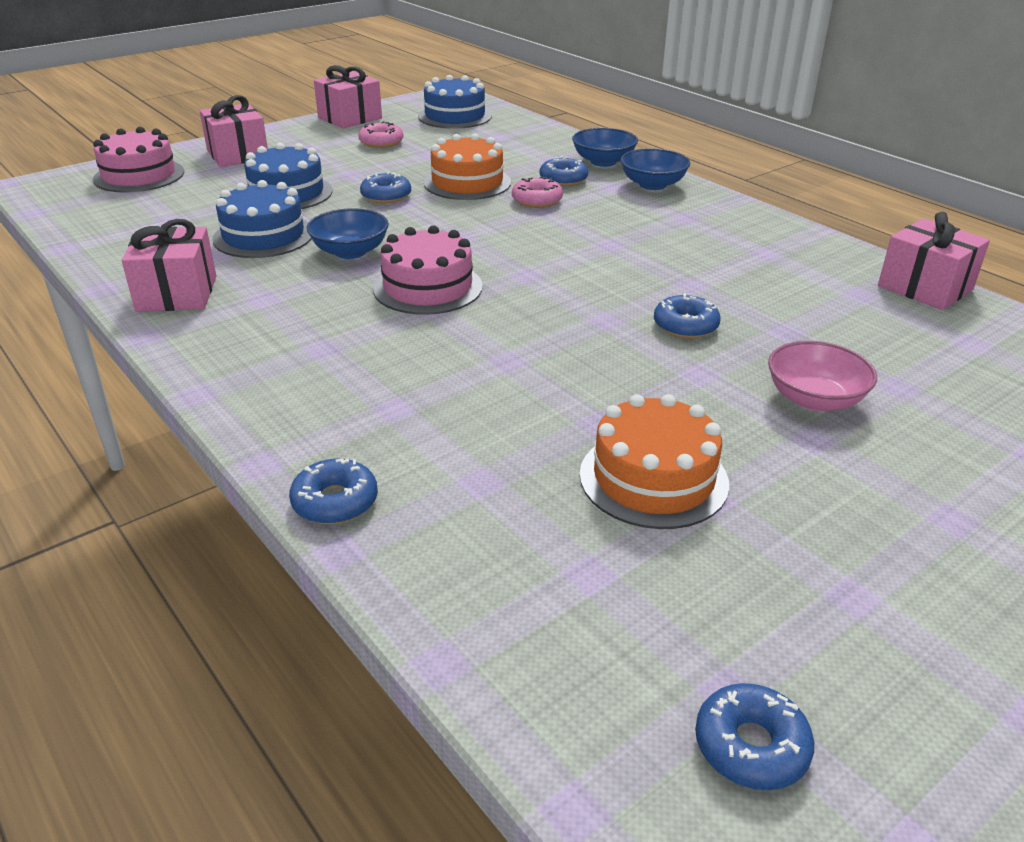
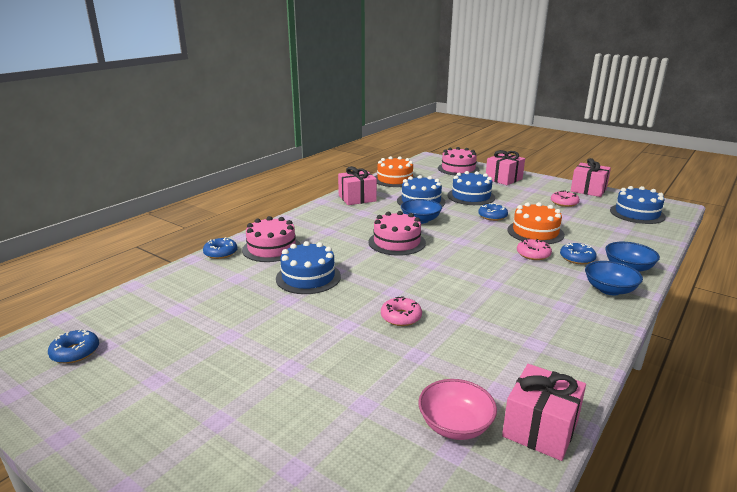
camera: 75 degrees right, 10 degrees down
orange cake [580,394,729,529] -> orange cake moved to [375,156,416,187]
blue donut [654,293,721,339] -> pink donut [381,296,422,326]
pink bowl [768,341,877,411] -> pink bowl moved to [418,379,497,440]
none -> pink cake [242,216,301,262]
none -> blue cake [276,241,341,294]

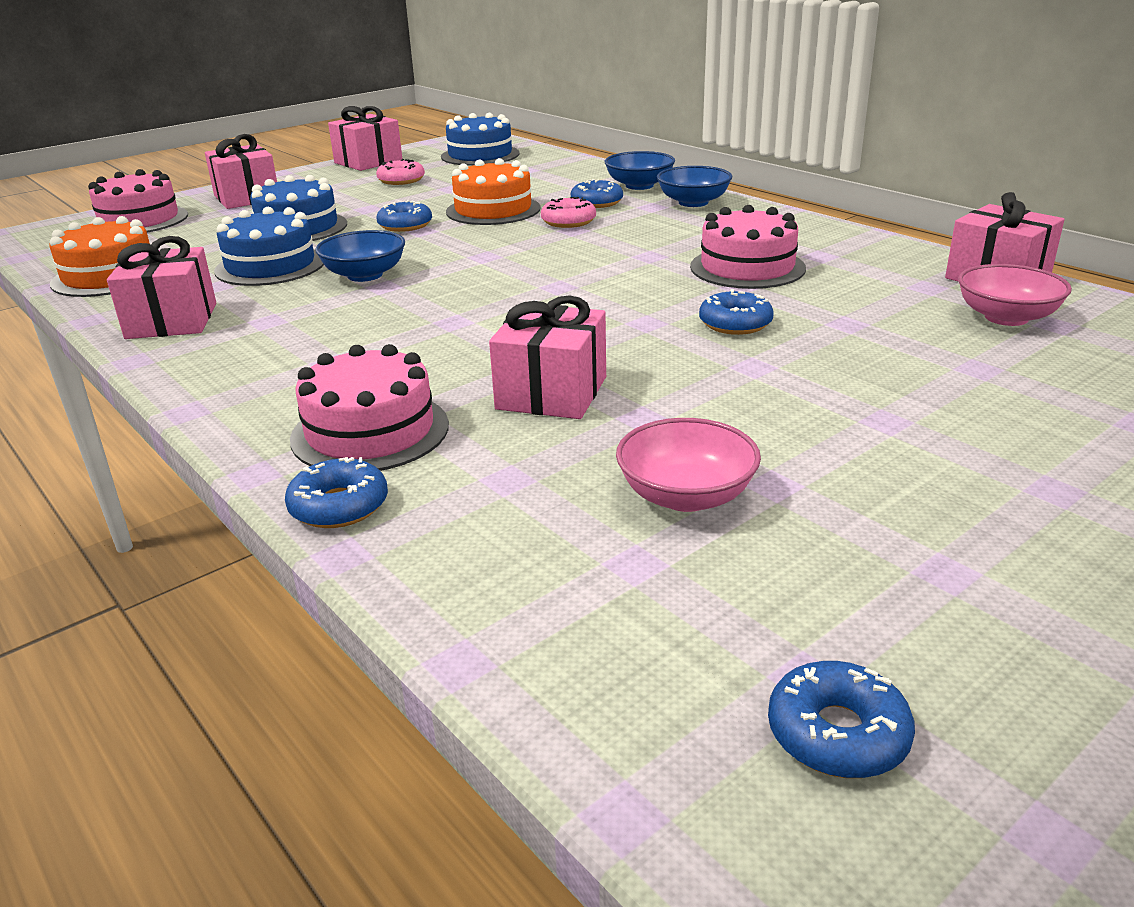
camera: 75 degrees left, 5 degrees up
blue cake [276,241,341,294] -> pink gift [489,295,606,419]
pink cake [368,211,426,256] -> pink cake moved to [690,205,806,289]
pink donut [381,296,422,326] -> blue donut [699,289,774,335]
none -> pink bowl [616,418,761,512]

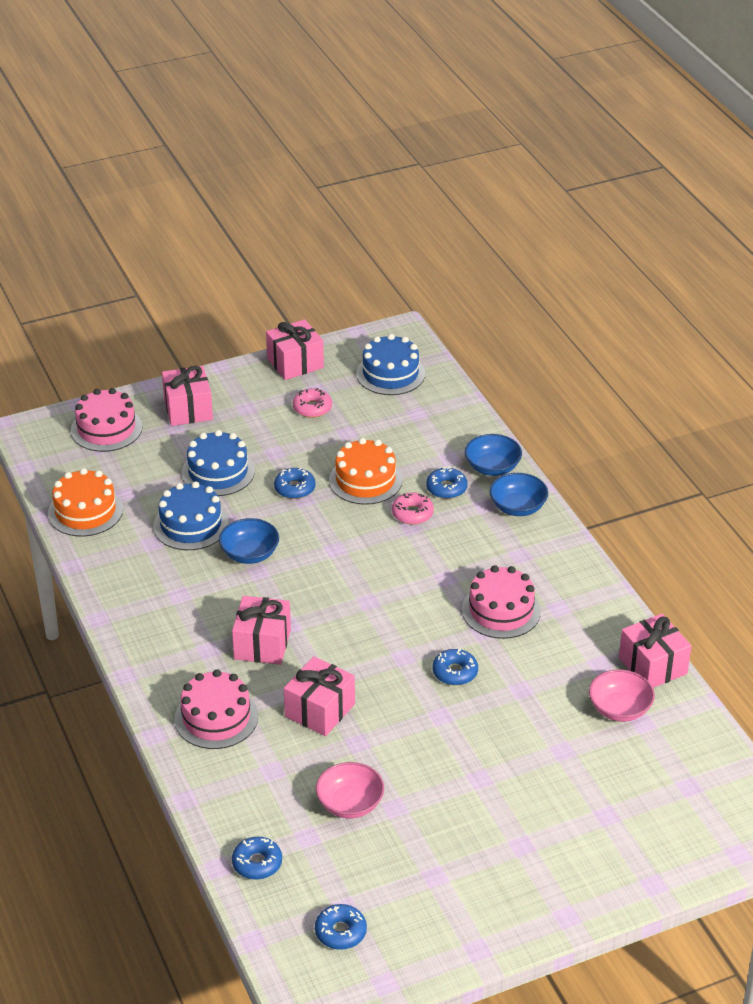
camera: 15 degrees right, 10 degrees up
pink gift [107,236,216,339] -> pink gift moved to [232,596,291,665]
blue donut [285,457,388,528] -> blue donut moved to [232,837,282,880]

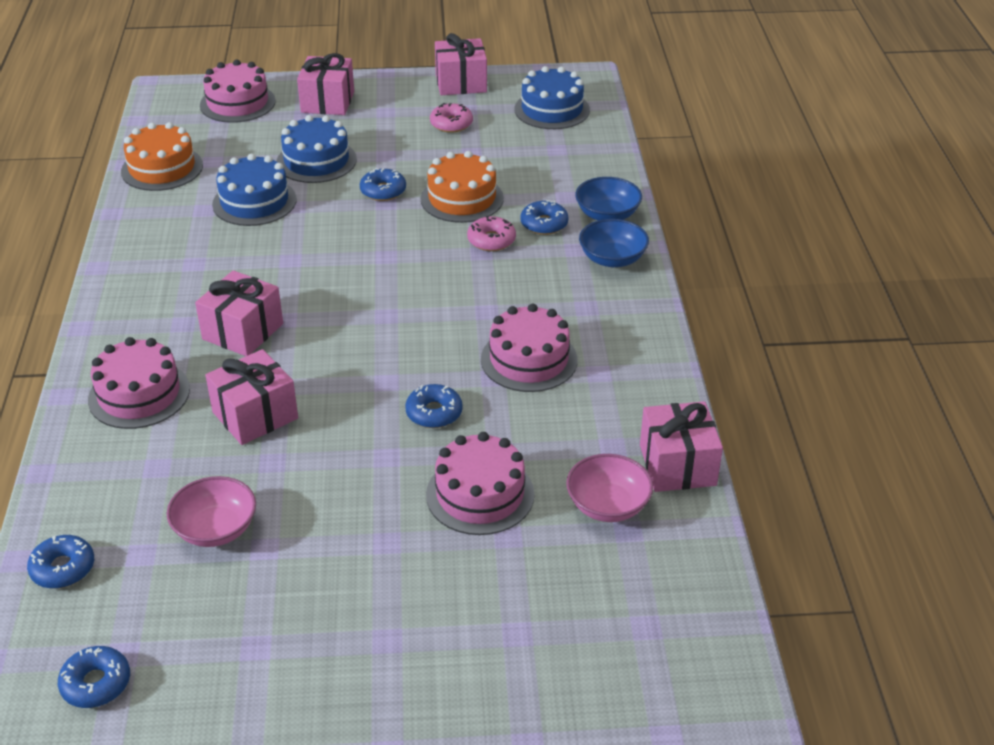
camera: 20 degrees right, 0 degrees up
blue bowl [219,518,279,564] -> none
none -> pink cake [426,432,534,535]

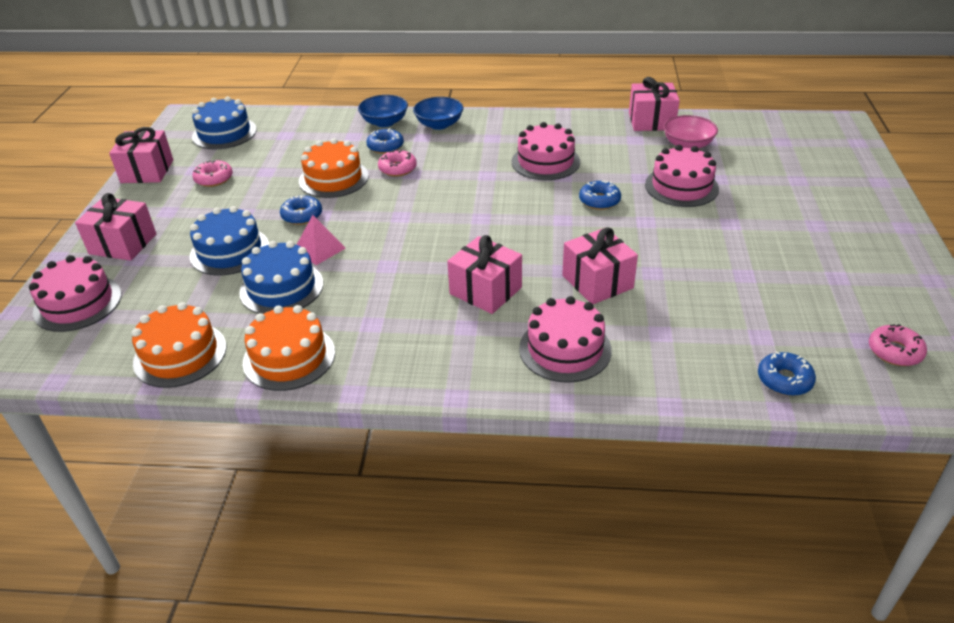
camera: 80 degrees left, 0 degrees up
blue donut [58,646,130,708] -> pink donut [869,324,927,366]
pink bowl [167,476,256,547] -> none
none -> orange cake [243,305,335,391]
none -> pink pyramid [297,215,346,265]

